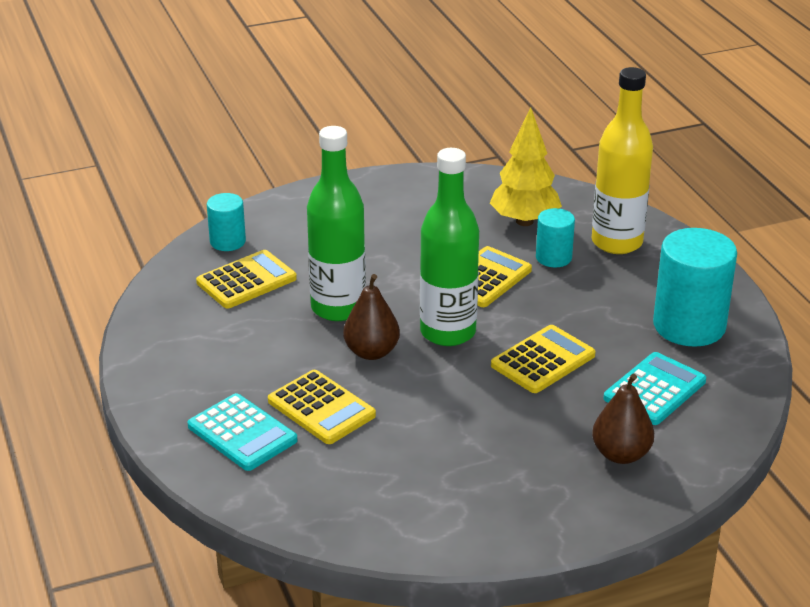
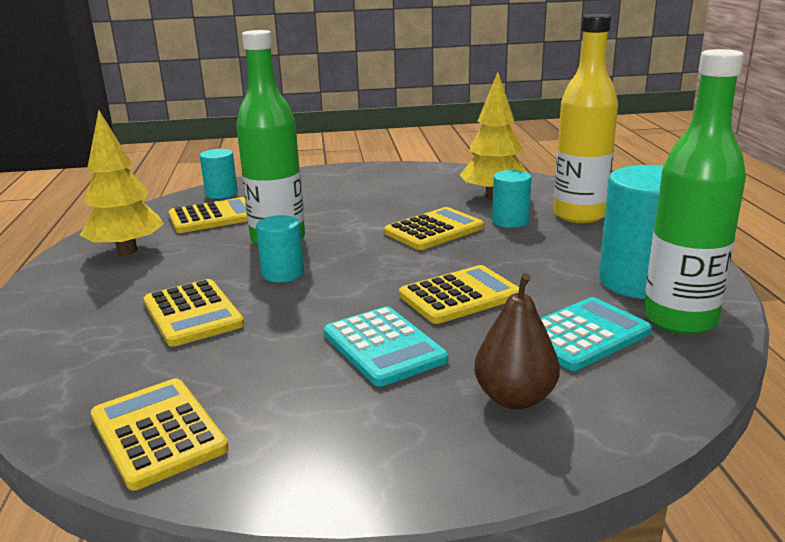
camera: 15 degrees right, 10 degrees down
turquoise calculator [188,393,297,471] -> turquoise calculator moved to [323,306,448,387]
brown pear [343,274,400,360] -> turquoise cylinder [256,215,304,282]
green bottle [420,148,479,346] -> green bottle moved to [644,49,746,334]
none -> yellow tree [80,110,164,255]
none -> yellow calculator [91,379,229,491]

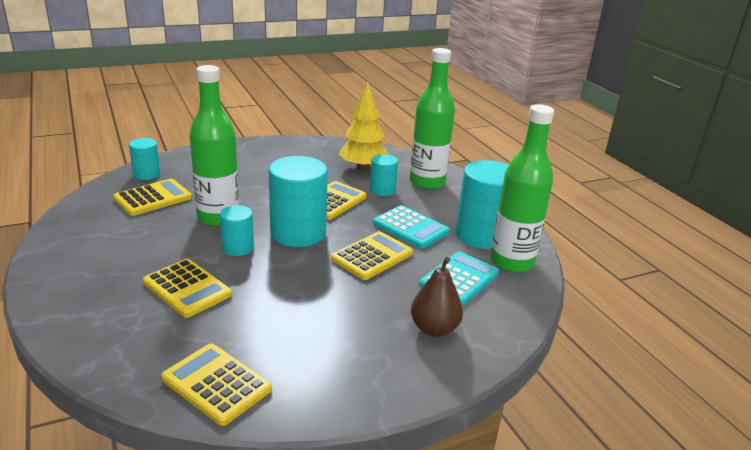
camera: 20 degrees left, 5 degrees up
yellow tree [80,110,164,255] -> none
turquoise calculator [323,306,448,387] -> turquoise calculator moved to [373,205,450,249]
yellow bottle [554,14,618,223] -> green bottle [410,48,455,190]
none -> turquoise cylinder [269,156,328,247]

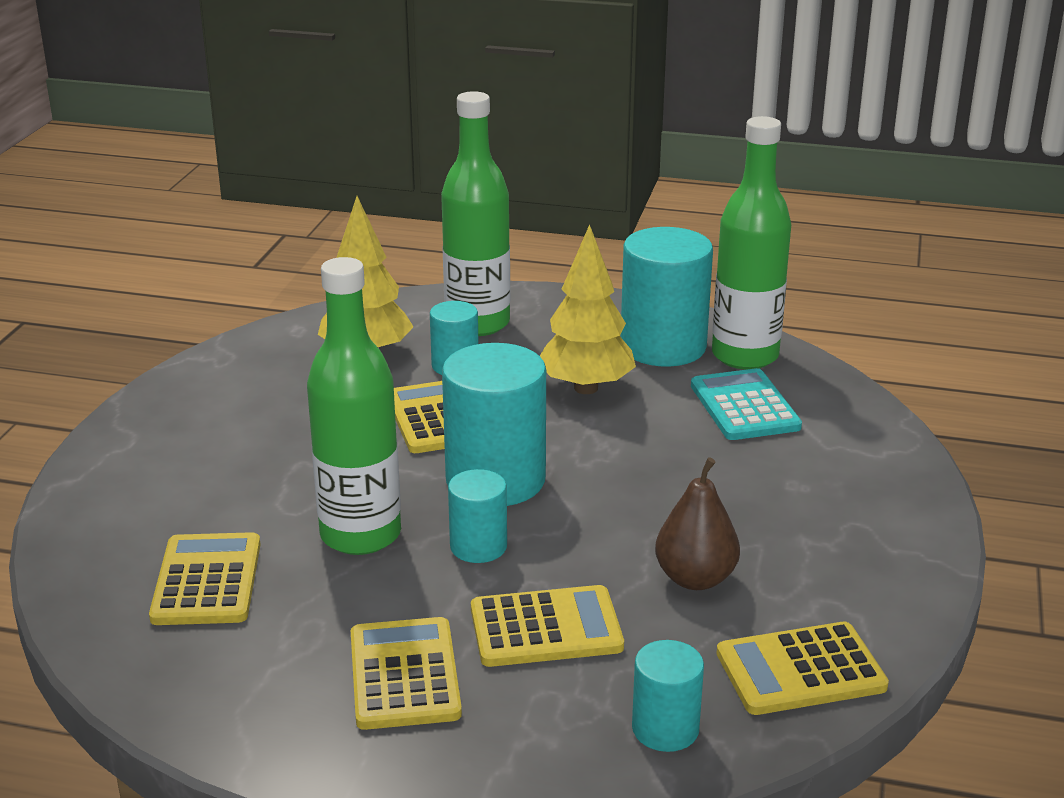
camera: 50 degrees left, 0 degrees up
turquoise cylinder [129,138,160,180] -> turquoise cylinder moved to [632,640,704,752]
yellow calculator [331,231,413,280] -> yellow calculator moved to [351,617,462,730]
turquoise calculator [373,205,450,249] -> yellow tree [540,224,636,394]
brown pear [411,257,463,337] -> brown pear moved to [655,457,740,590]

